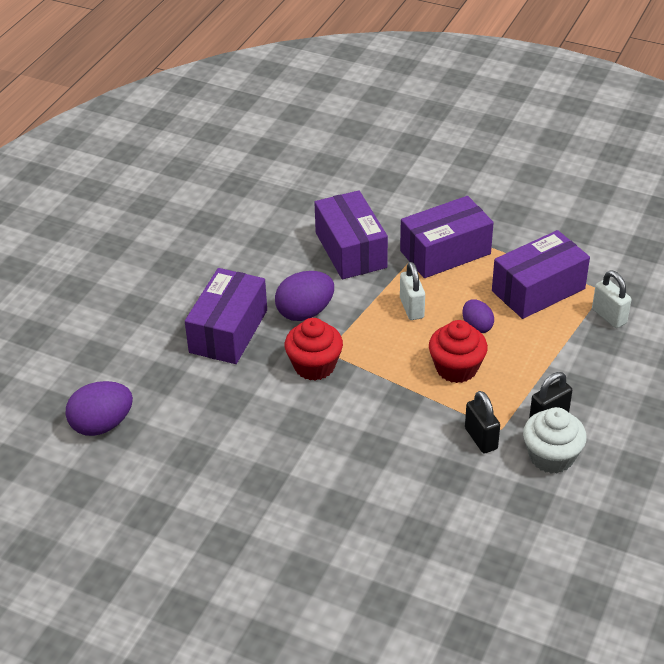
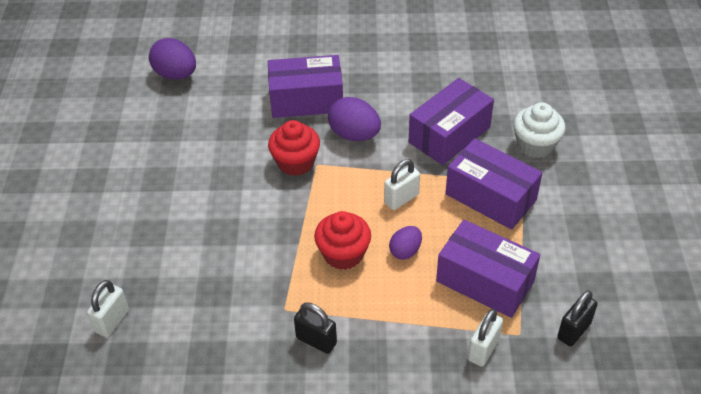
camera: 65 degrees right, 5 degrees up
black padlock [465,391,500,453] -> black padlock moved to [557,290,597,347]
white cupcake [523,407,587,474] -> white cupcake moved to [513,102,565,158]
none -> white padlock [87,280,129,337]

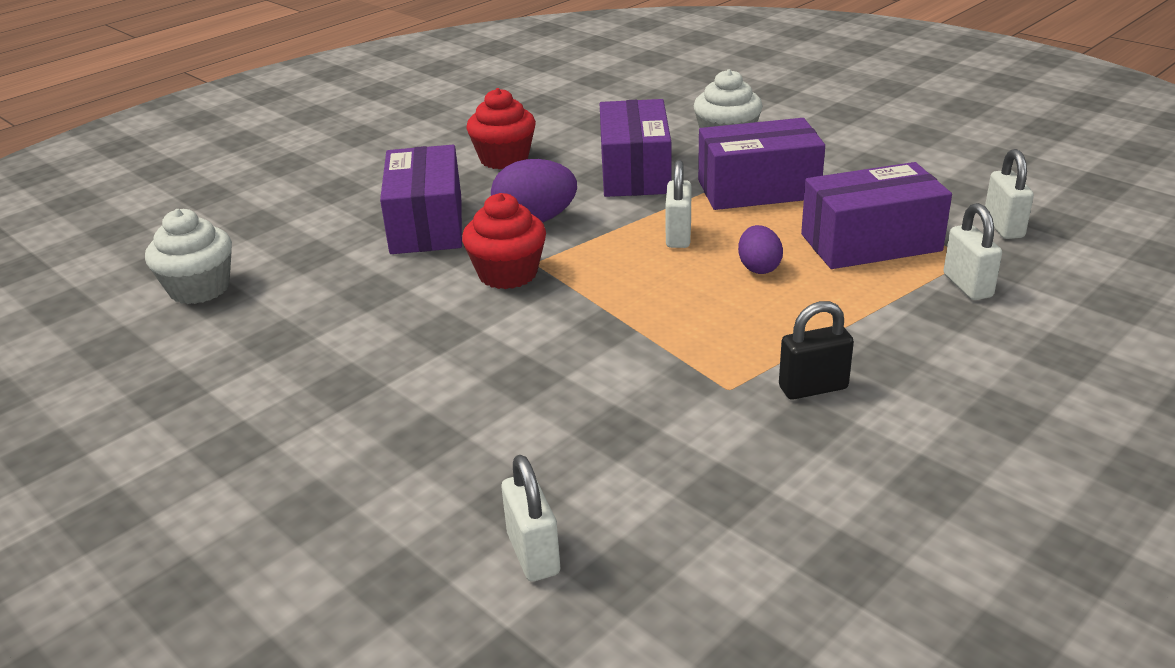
camera: 45 degrees left, 15 degrees down
purple egg [149,38,196,80] -> white cupcake [145,209,232,304]
purple box [268,55,343,118] -> purple box turned 45 degrees counterclockwise [380,145,462,254]
red cupcake [314,211,371,270] -> red cupcake moved to [466,88,536,169]
black padlock [557,290,597,347] -> white padlock [985,149,1034,239]

